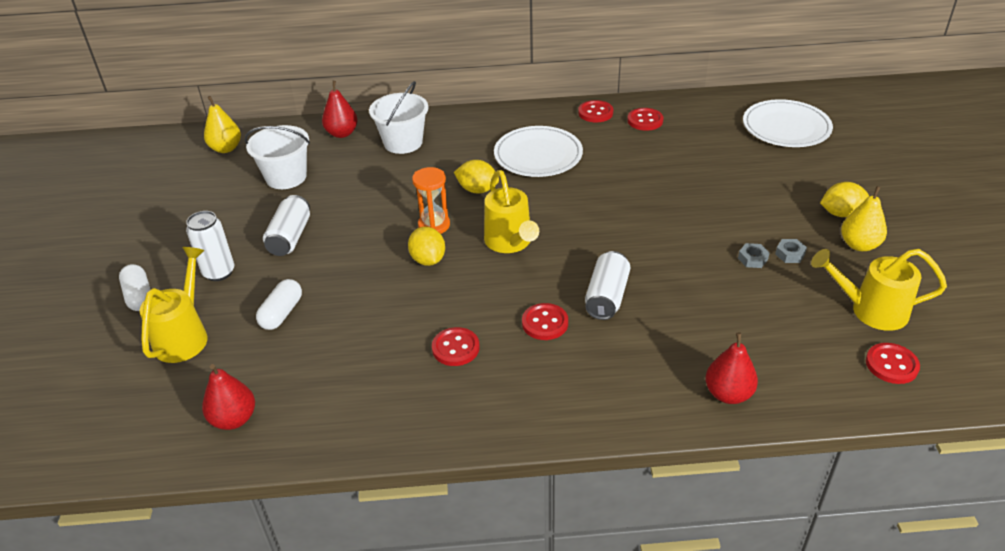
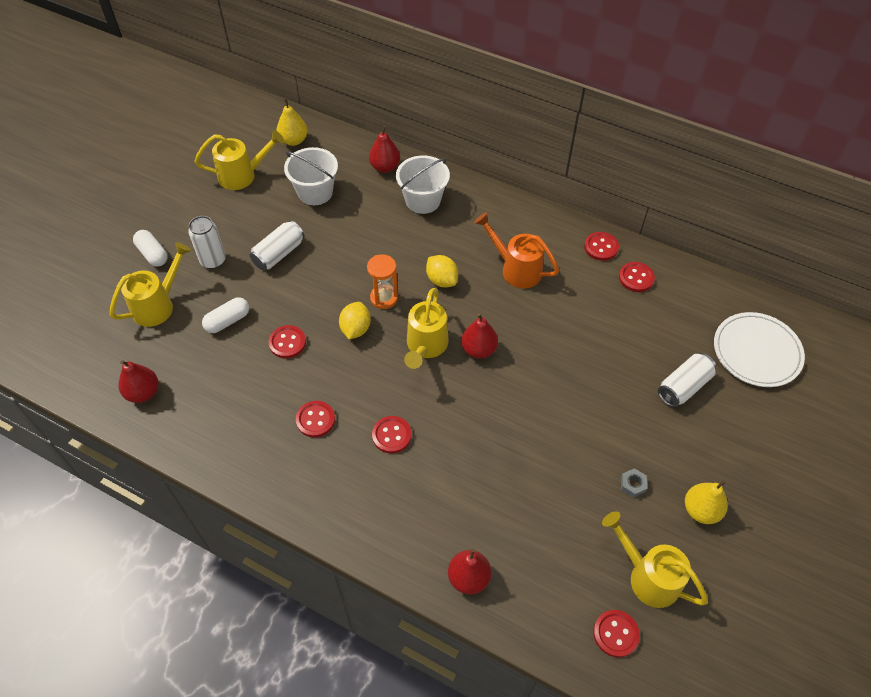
camera: 30 degrees right, 15 degrees up
white capsule [119,264,151,311] -> white capsule turned 45 degrees counterclockwise [133,230,168,267]
white plate [494,126,583,177] -> orange watering can [474,212,559,289]
white can [585,251,630,320] -> white can moved to [658,353,716,407]
grey nut [738,243,769,268] -> none
yellow lemon [820,182,869,217] -> none
none -> yellow watering can [195,130,284,190]
none -> red button [268,325,306,358]
none -> red pear [461,313,498,358]

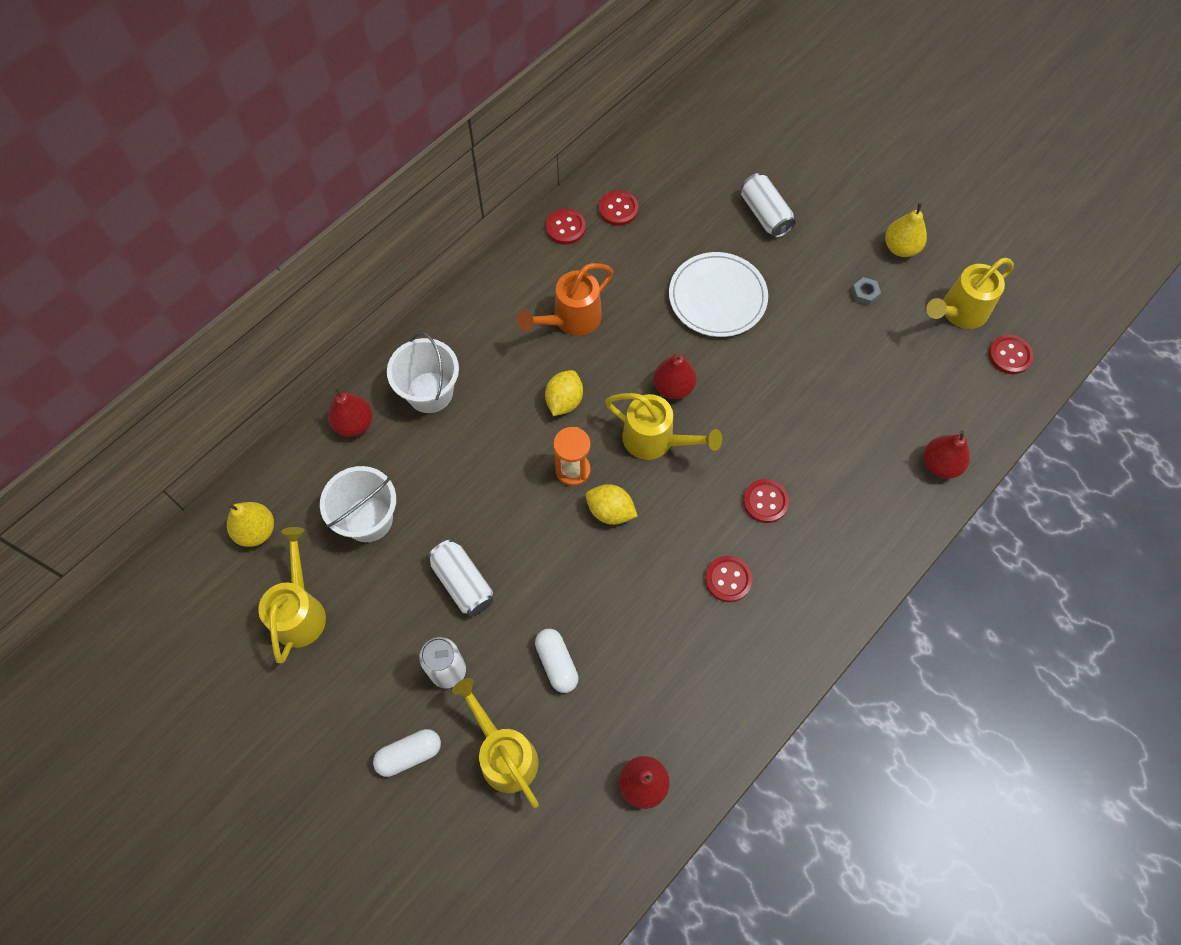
camera: 75 degrees left, 10 degrees up
red button [268,325,306,358] -> none
yellow lemon [426,255,458,287] -> yellow lemon turned 45 degrees counterclockwise [545,370,583,416]
white plate [714,312,805,387] -> white plate moved to [669,252,768,337]

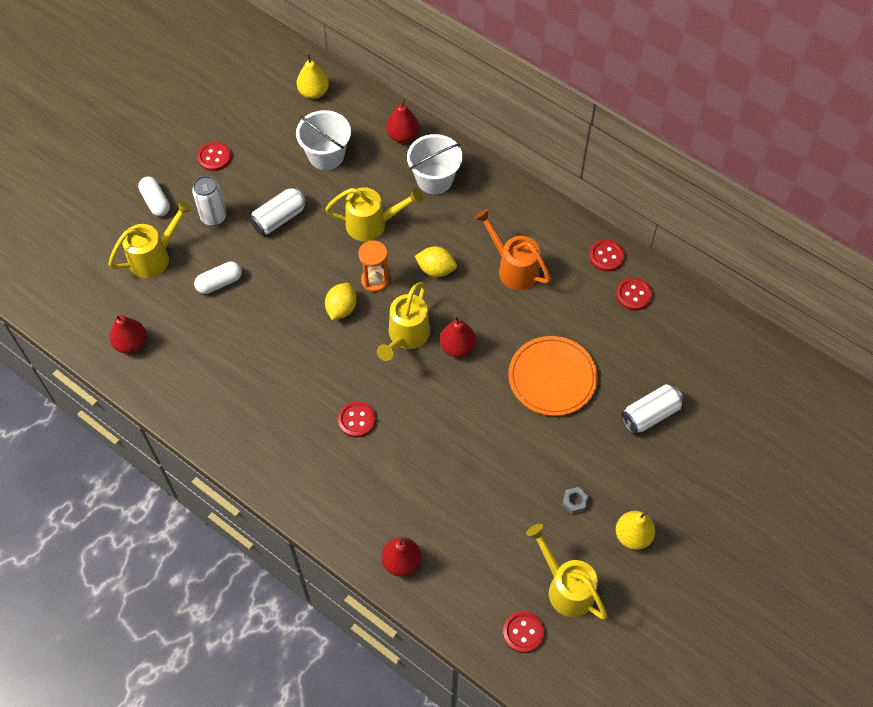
camera: 85 degrees right, 5 degrees down
yellow watering can [258,527,326,663] -> yellow watering can moved to [325,187,423,241]
white plate [669,252,768,337] -> orange plate [508,336,598,416]
red button [705,556,753,602] -> red button moved to [197,142,231,171]

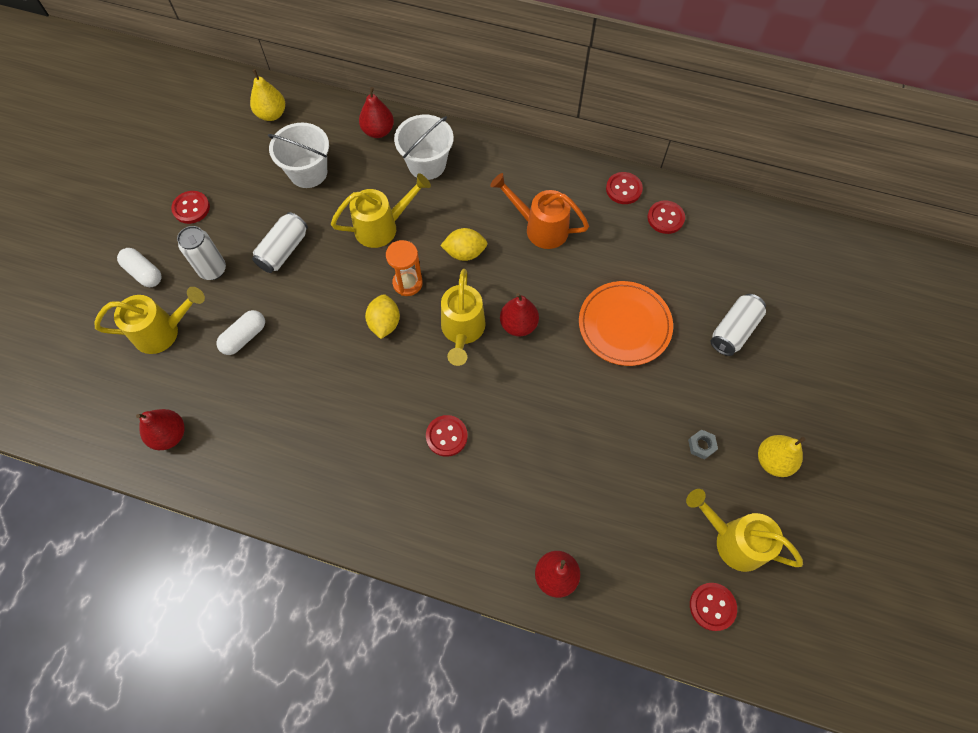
camera: 20 degrees left, 5 degrees up
yellow watering can [108,200,193,278] -> yellow watering can turned 45 degrees clockwise [94,287,205,354]

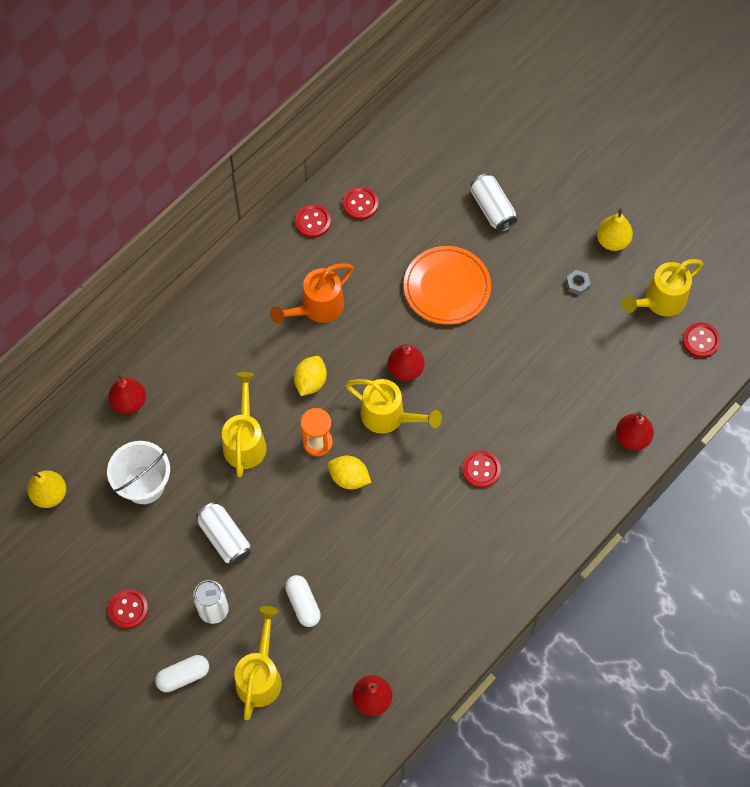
camera: 65 degrees left, 0 degrees up
white bucket [394,115,454,180] -> none

